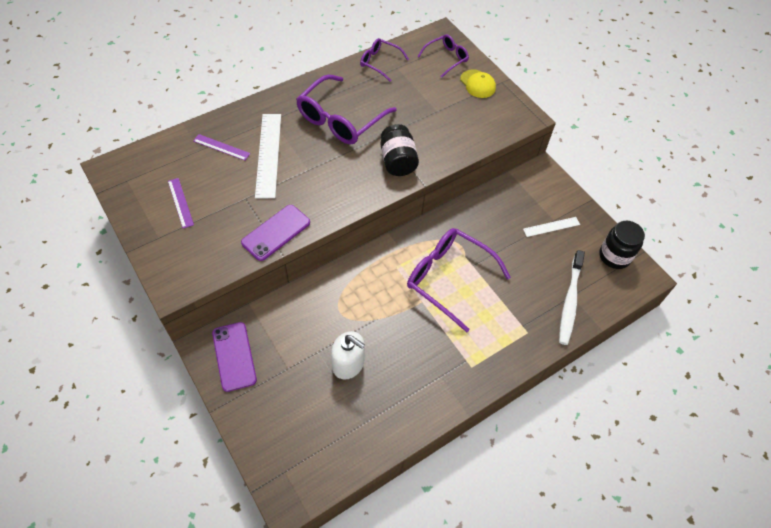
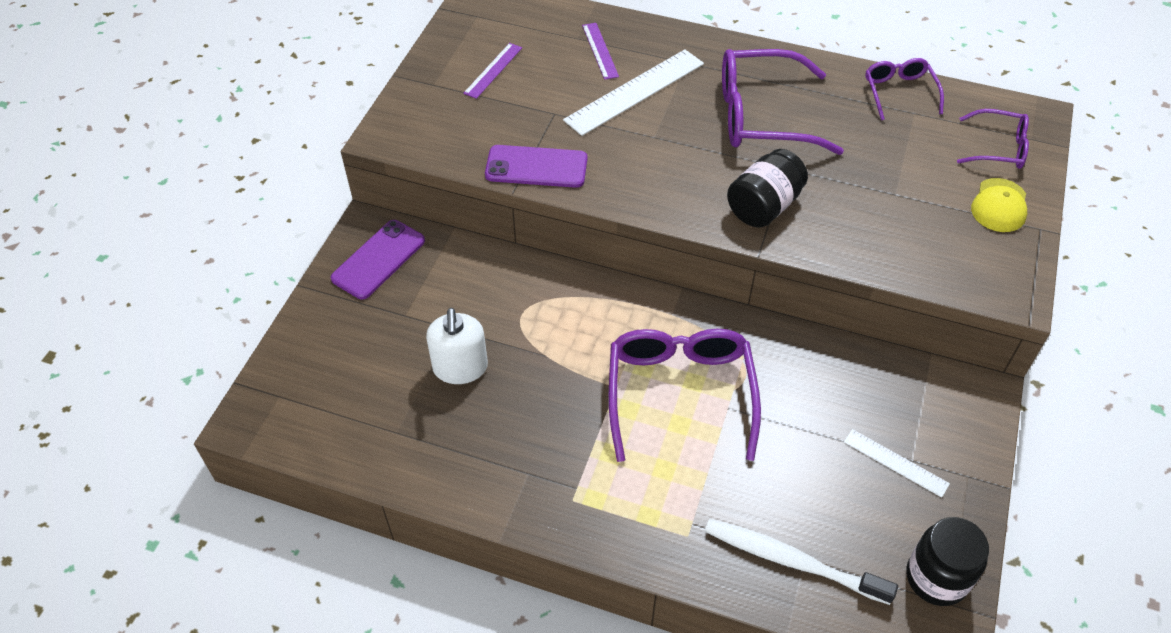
camera: 55 degrees right, 5 degrees down
white toothbrush [559,250,585,345] -> white toothbrush turned 45 degrees clockwise [705,519,898,605]

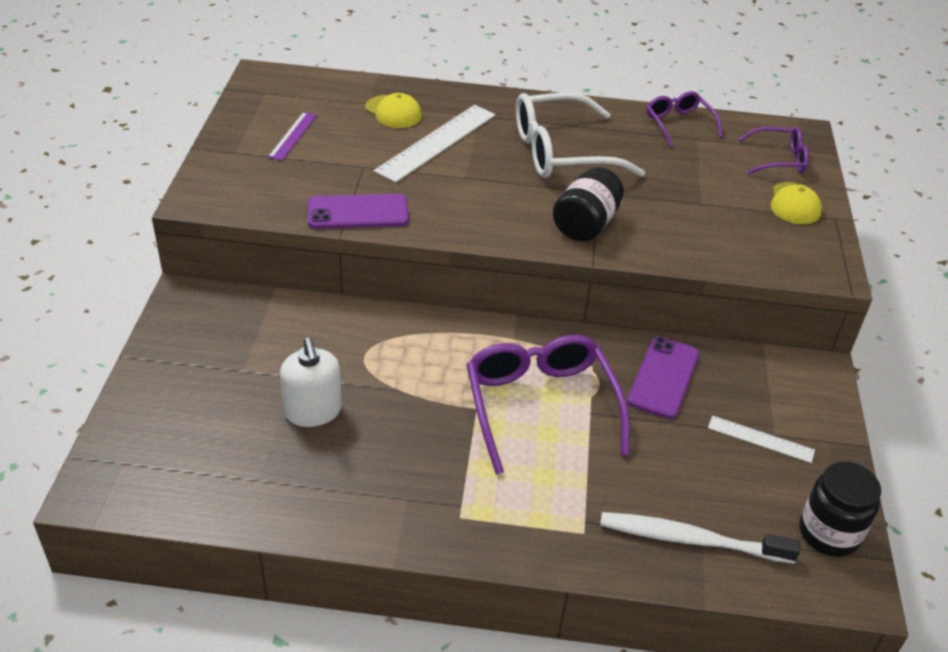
camera: 15 degrees left, 10 degrees down
purple phone [331,220,425,299] -> purple phone moved to [627,337,699,419]
purple ruler [582,23,619,80] -> yellow cap [365,93,422,128]
purple glasses [722,49,844,155] -> white glasses [516,92,645,178]

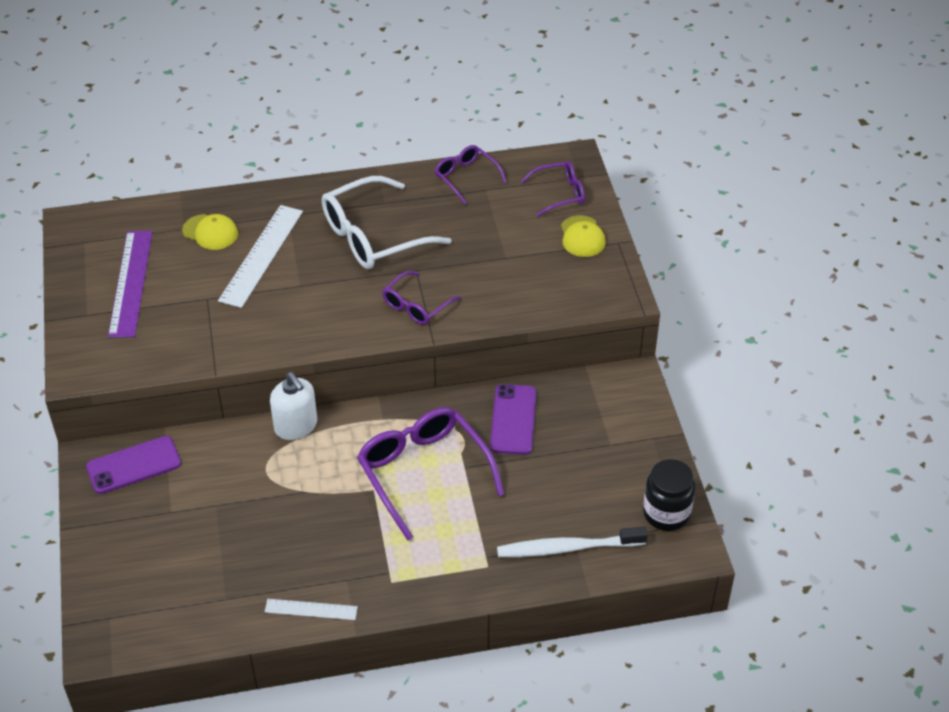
camera: 15 degrees left, 5 degrees up
purple ruler [268,112,317,161] -> purple ruler [108,231,153,338], size x1.84
white soap dispenser [280,337,342,427] -> white soap dispenser moved to [270,372,317,440]
purple phone [308,194,409,229] -> purple phone moved to [86,436,181,494]
black jar [553,167,624,242] -> purple glasses [382,271,461,325]
white ruler [708,416,815,463] -> white ruler moved to [265,599,358,620]

